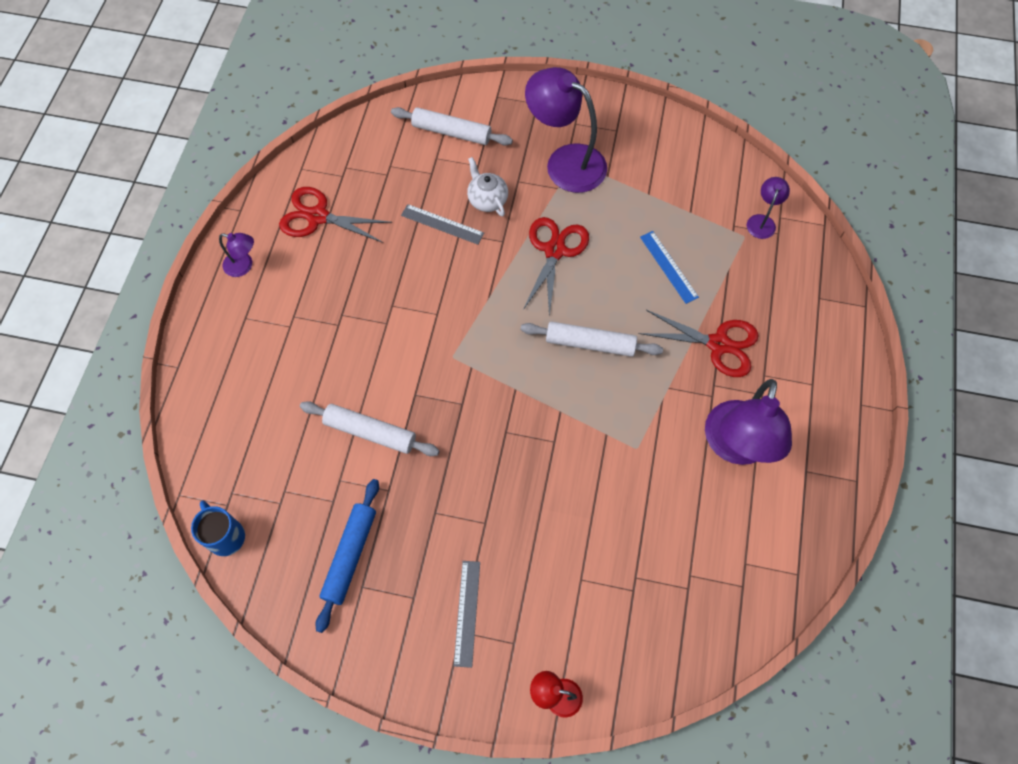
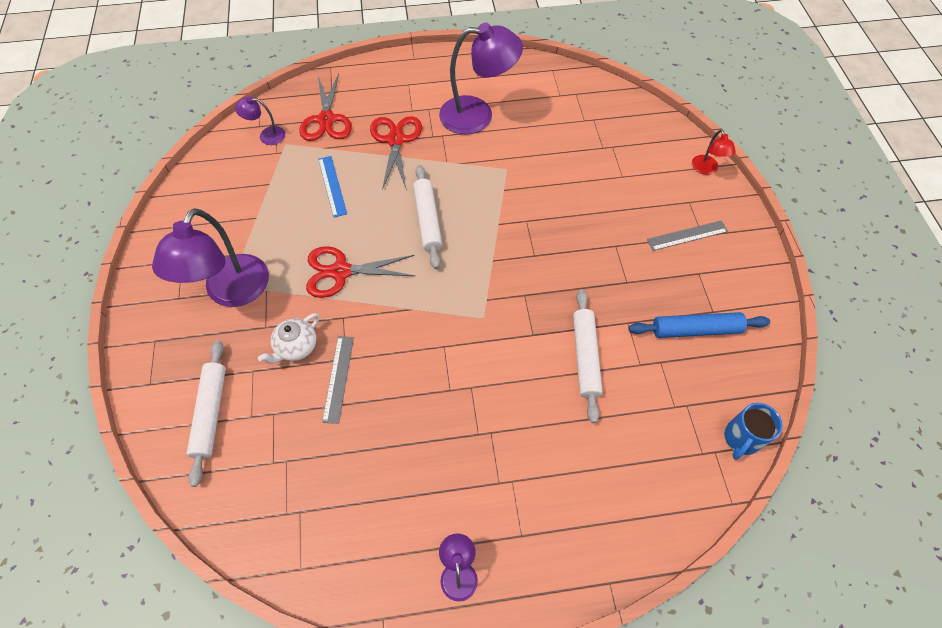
camera: 110 degrees left, 5 degrees down
red scissors [279,187,392,243] -> red scissors moved to [299,73,352,141]
blue ruler [640,231,699,304] -> blue ruler turned 60 degrees counterclockwise [318,156,347,218]

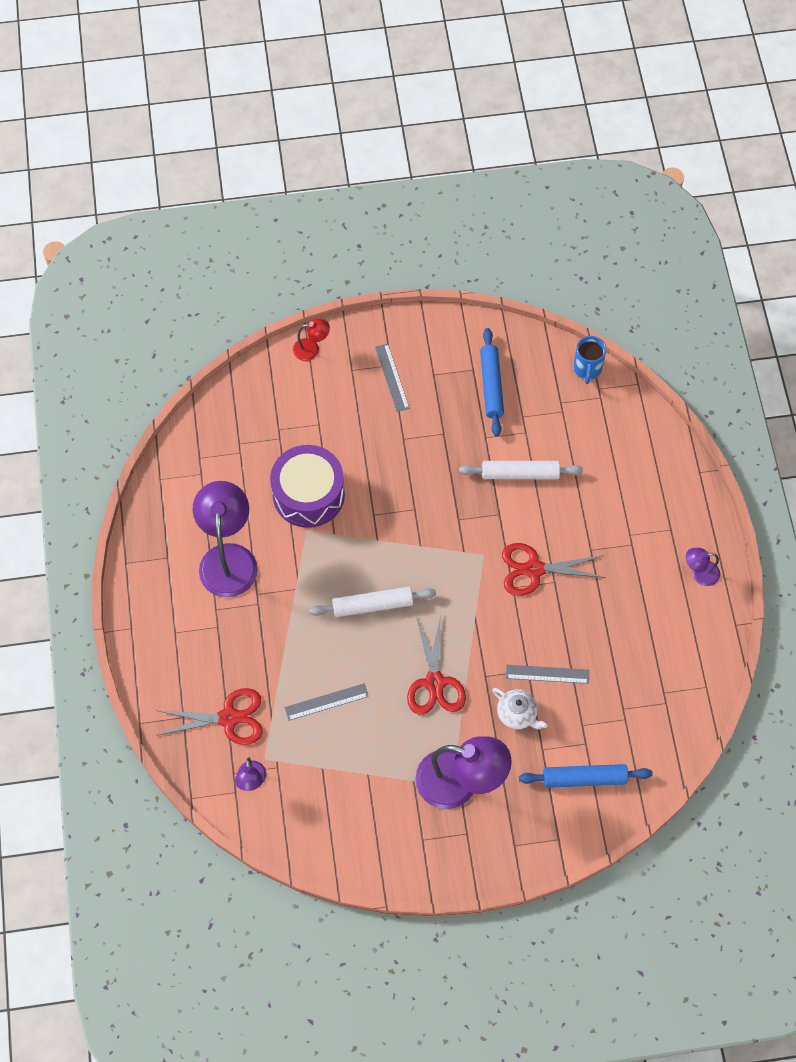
camera: 90 degrees left, 5 degrees up
white rolling pin [187,340,226,487] -> blue rolling pin [519,764,653,788]
blue ruler [318,156,347,218] -> grey ruler [285,683,369,721]
red scissors [370,116,422,190] -> red scissors moved to [502,543,606,596]
blue mug [724,403,783,460] -> blue mug turned 60 degrees clockwise [573,336,606,384]
none -> purple drum [270,445,345,528]

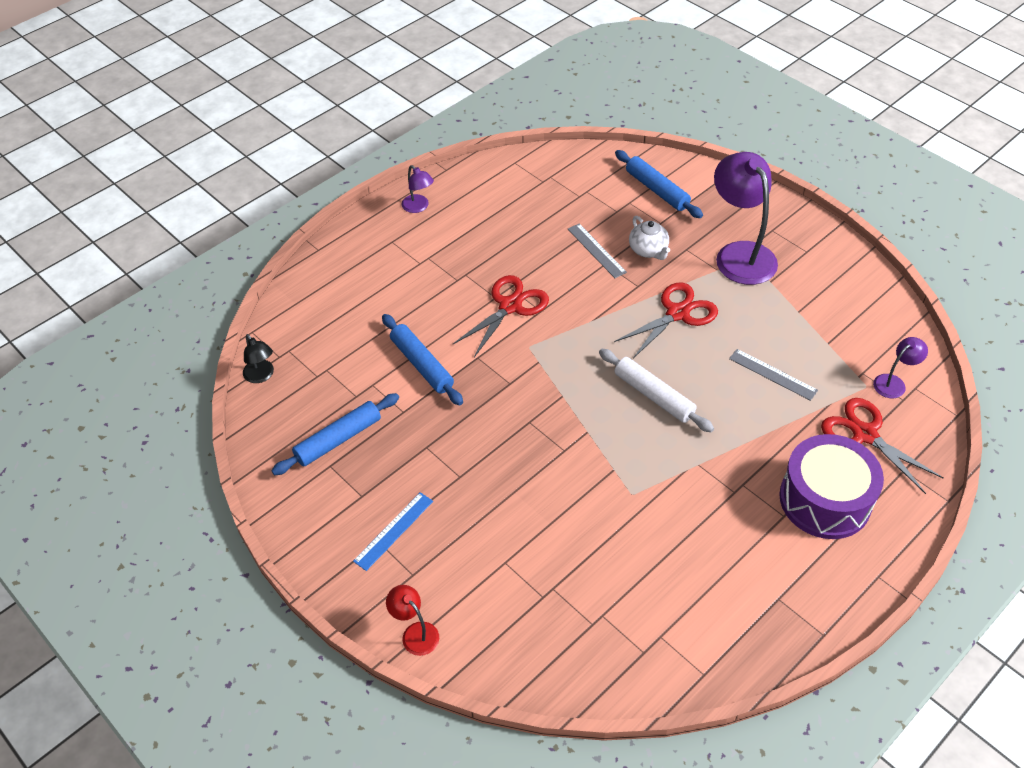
camera: 125 degrees left, 15 degrees down
purple lamp [192,481,258,597] -> none
purple drum [270,445,345,528] -> purple drum moved to [779,434,884,539]
grey ruler [375,343,409,412] -> blue ruler [353,492,433,571]
white rolling pin [459,461,583,479] -> blue rolling pin [382,314,463,405]
white teapot [492,688,548,729] -> white teapot turned 150 degrees clockwise [629,216,670,260]
red scissors [502,543,606,596] -> red scissors turned 105 degrees counterclockwise [453,275,549,357]
blue mug [573,336,606,384] -> black lamp [243,334,274,383]

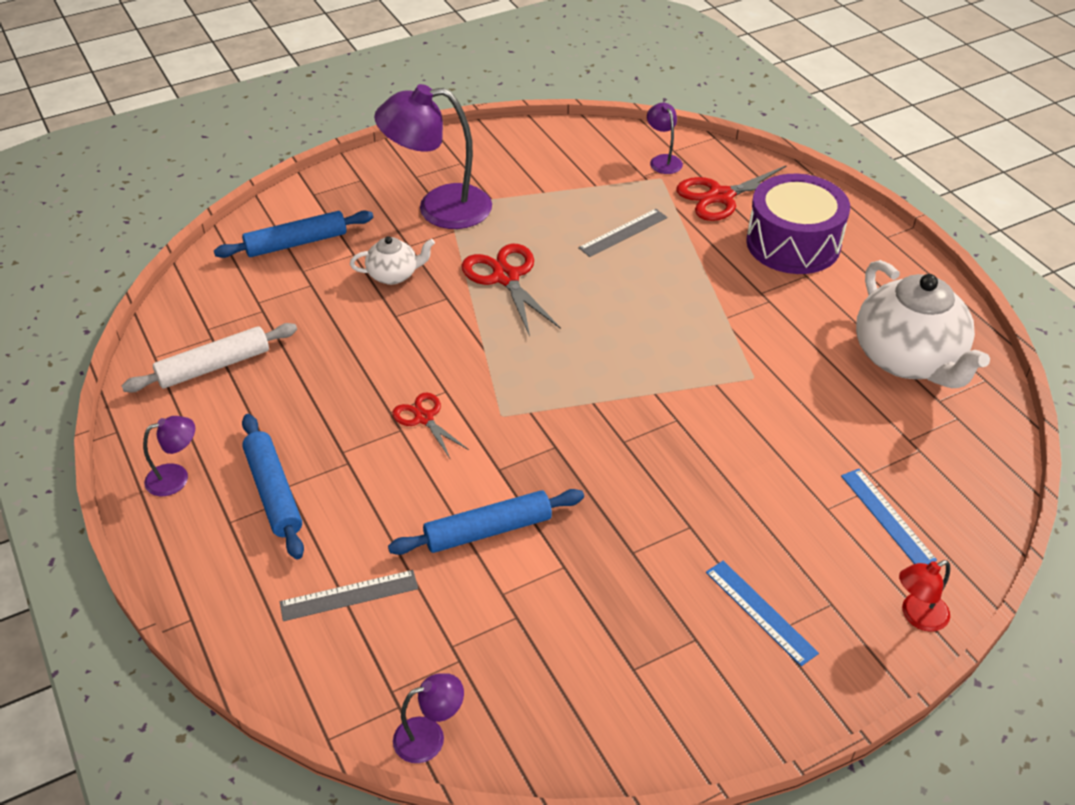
camera: 75 degrees left, 5 degrees down
black lamp [243,334,274,383] -> purple lamp [393,673,464,763]
blue rolling pin [272,393,399,475] -> blue rolling pin moved to [242,414,304,560]
red scissors [453,275,549,357] -> red scissors [392,392,469,458], size x0.60
grey ruler [568,224,627,278] -> grey ruler moved to [280,570,418,621]
white rolling pin [599,349,714,432] -> white rolling pin moved to [121,323,297,393]
none -> blue ruler [841,469,937,564]
none -> white teapot [856,260,990,388]

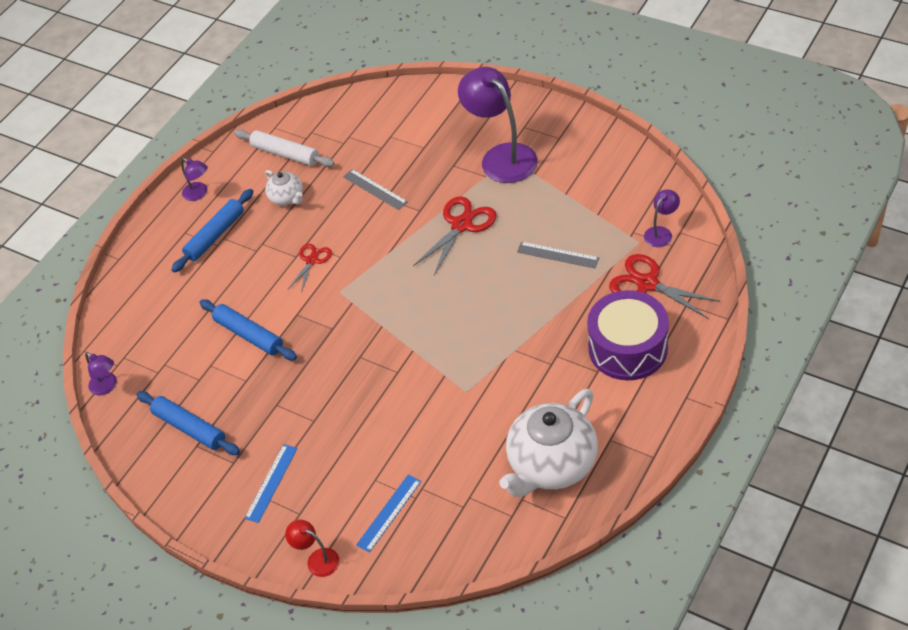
camera: 65 degrees right, 5 degrees up
blue rolling pin [214,210,373,258] -> blue rolling pin moved to [137,391,240,455]
grey ruler [280,570,418,621] -> grey ruler moved to [343,169,408,210]
white teapot [350,236,435,285] -> white teapot moved to [265,170,303,205]

